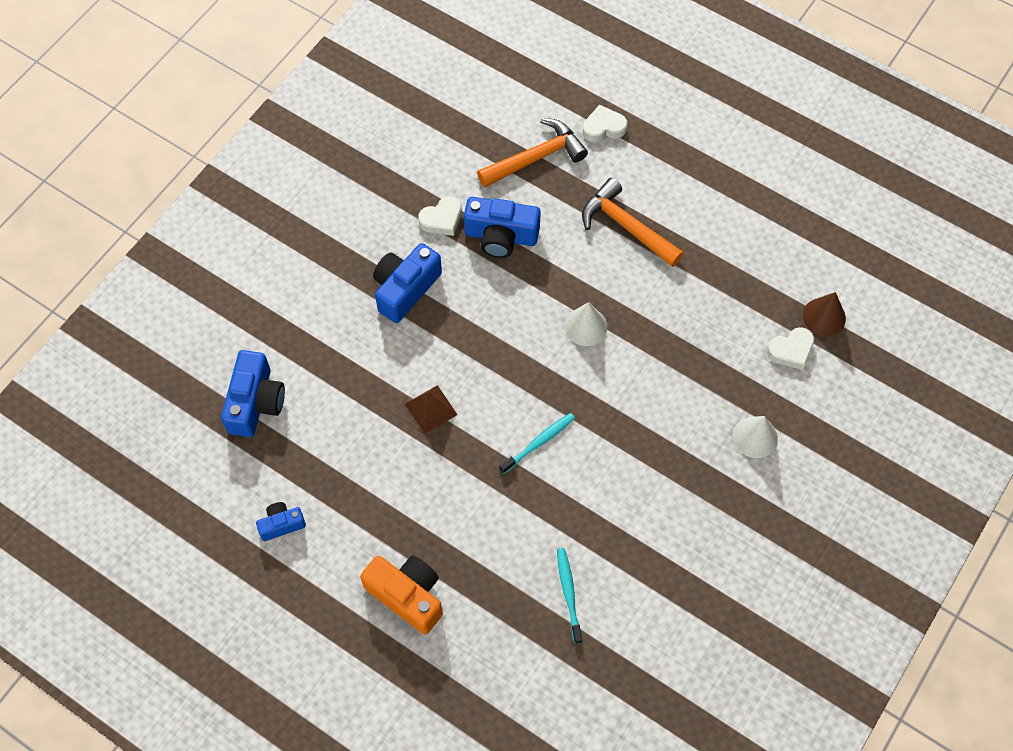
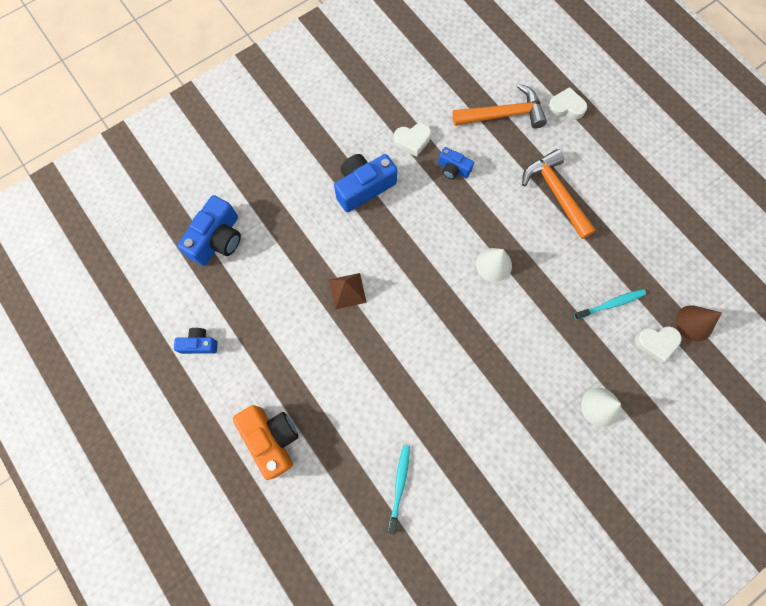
camera: 20 degrees right, 10 degrees up
blue camera [464,197,541,258] -> blue camera [438,147,474,179], size x0.56
turquoise toothbrush [499,413,575,474] -> turquoise toothbrush moved to [574,289,646,320]

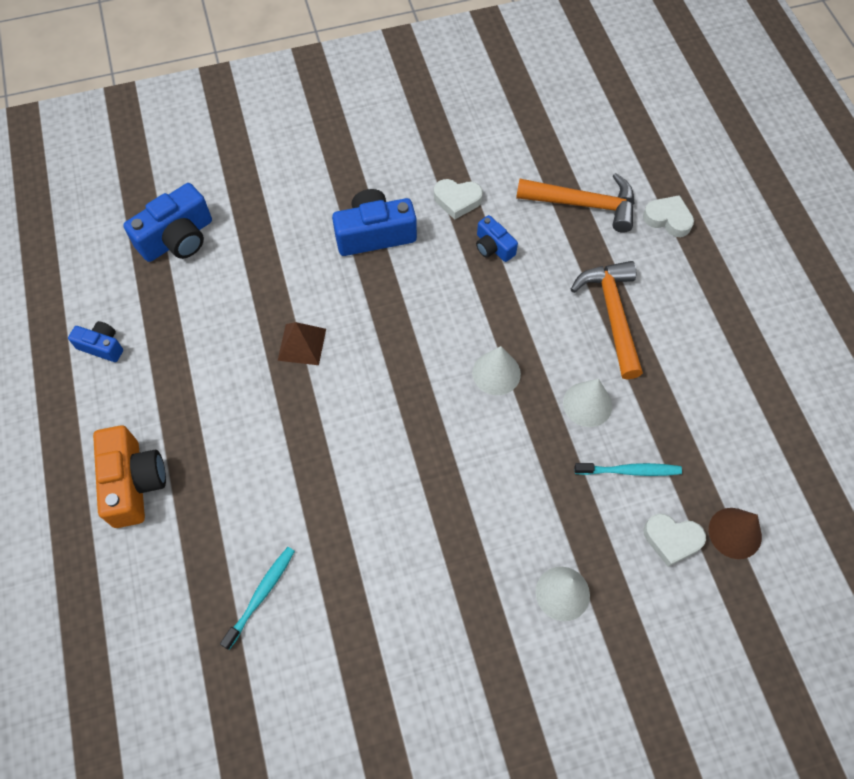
camera: 20 degrees right, 10 degrees down
none -> white cone [563,379,612,427]

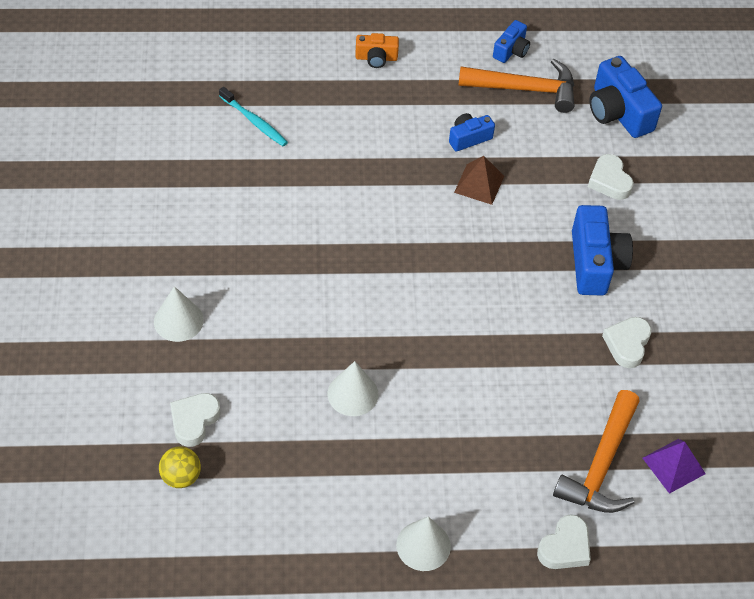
camera: 100 degrees right, 10 degrees down
orange camera [93,425,166,528] -> orange camera [355,33,399,68], size x0.56
white cone [472,346,521,395] -> white cone moved to [396,517,451,571]
blue camera [476,215,518,262] -> blue camera moved to [449,113,495,151]
orange hammer [570,261,643,380] -> orange hammer moved to [458,59,574,113]
turquoise toothbrush [574,463,682,476] -> none
brown cone [709,508,762,559] -> yellow ball [159,447,201,488]
none -> white heart [588,154,634,200]
none -> purple pyramid [643,439,706,494]

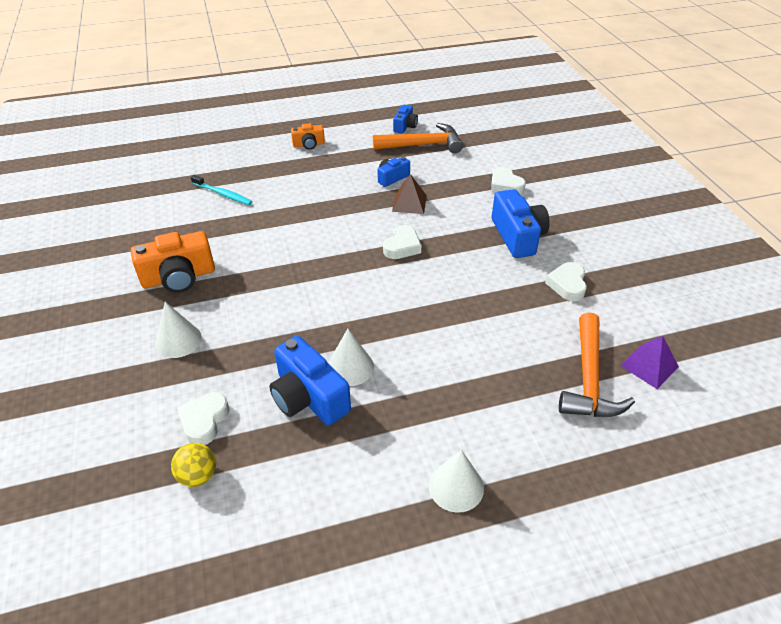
camera: 10 degrees left, 10 degrees down
white heart [537,514,591,569] -> white heart moved to [383,225,421,259]
blue camera [589,56,662,138] -> blue camera moved to [269,336,351,425]
none -> orange camera [131,231,215,293]

